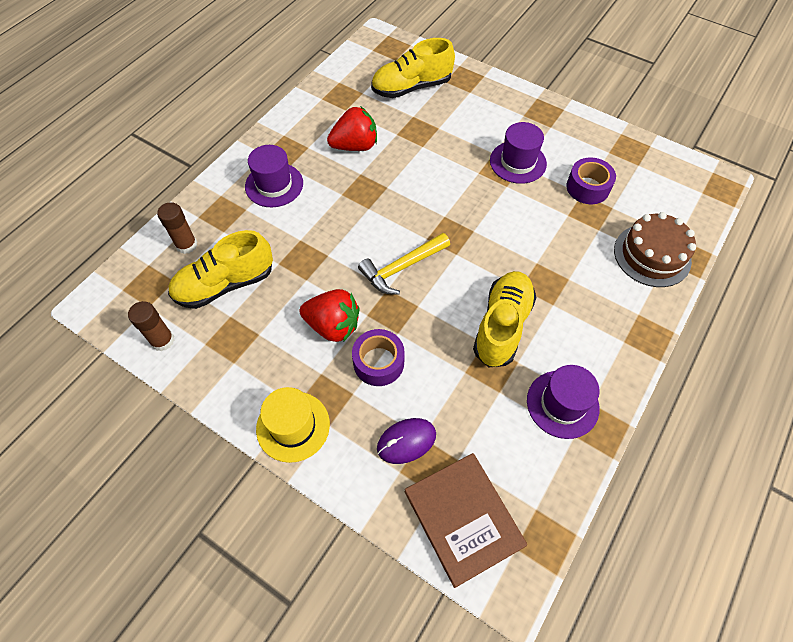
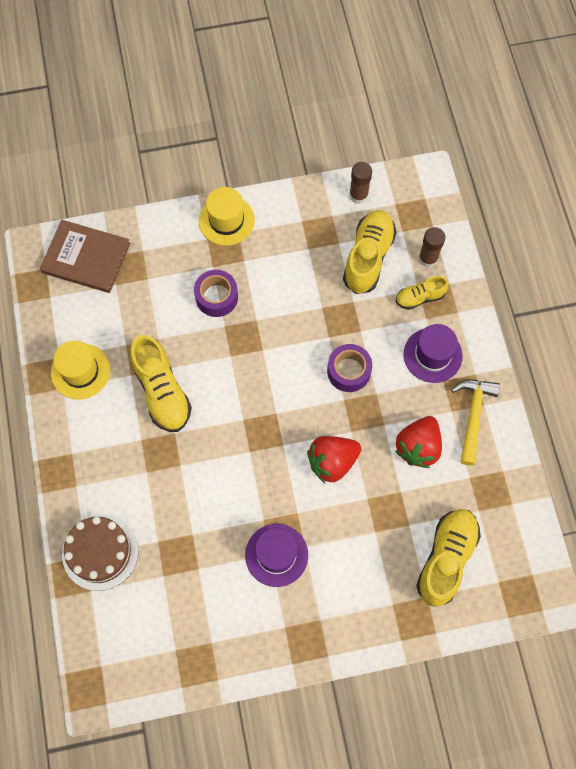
camera: 135 degrees right, 10 degrees up
red strawberry [300,289,360,342] -> red strawberry moved to [307,436,361,483]
yellow hammer [358,233,450,295] -> yellow hammer moved to [451,380,500,466]
purple mouse [377,418,436,464] -> none
purple hat [527,365,600,439] -> yellow hat [51,341,110,400]
purple tape [566,158,616,204] -> purple tape moved to [327,344,372,392]
none -> yellow shoe [396,276,449,310]

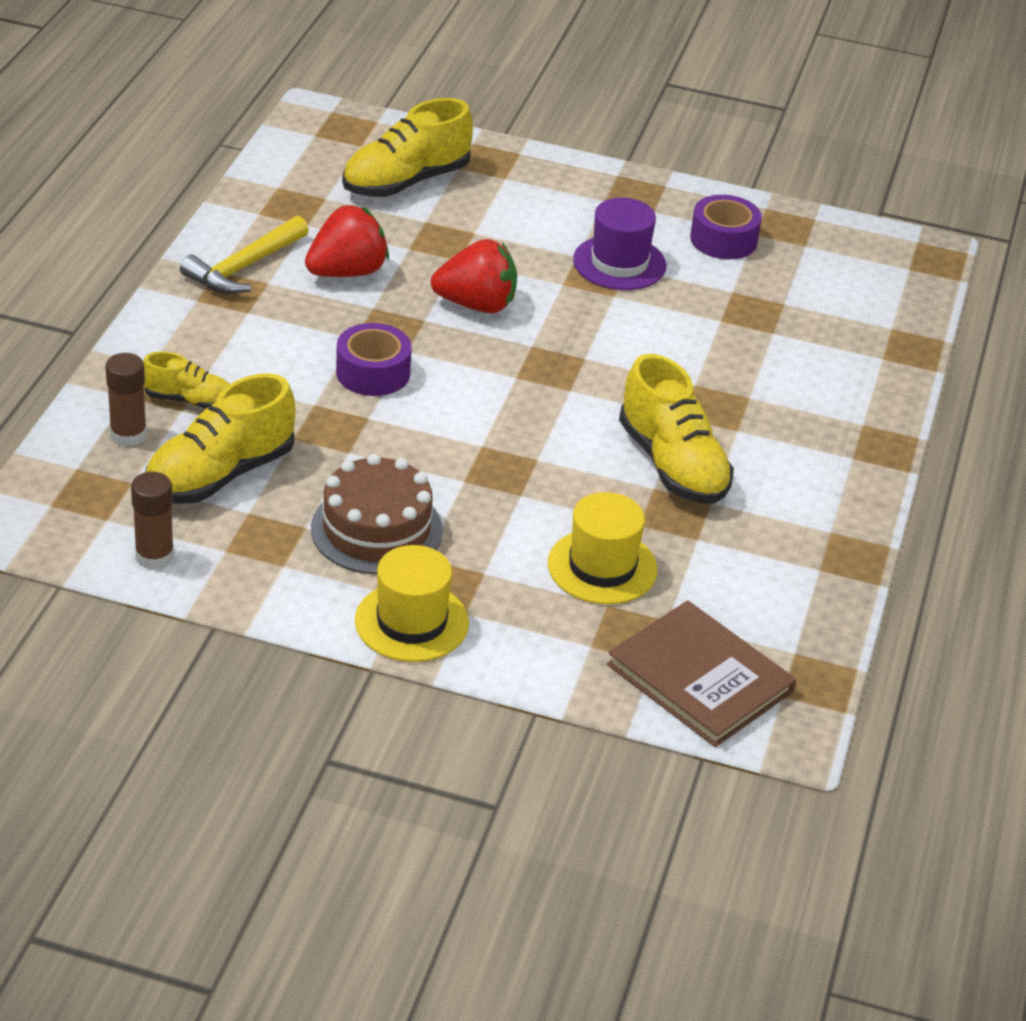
camera: 155 degrees left, 30 degrees down
yellow hat [51,341,110,400] -> yellow hat moved to [548,492,657,605]
brown cake [62,515,139,591] -> brown cake moved to [311,454,443,574]
yellow shoe [130,335,192,432] -> yellow shoe turned 150 degrees clockwise [619,354,734,504]
purple tape [194,270,238,317] -> purple tape moved to [690,195,762,259]
purple hat [404,324,463,383] -> none

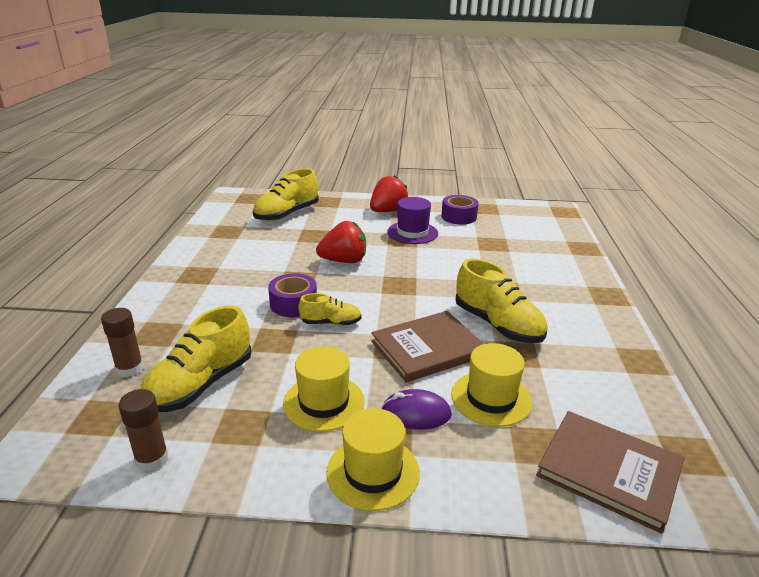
camera: 10 degrees left, 10 degrees down
yellow shoe [143,351,230,409] -> yellow shoe moved to [298,293,362,325]
yellow hammer [180,216,309,294] -> none
red strawberry [305,205,389,277] -> red strawberry moved to [370,175,408,212]
brown cake [311,454,443,574] -> yellow hat [283,346,365,432]
none -> brown book [371,311,484,383]
none -> purple mouse [381,389,452,430]

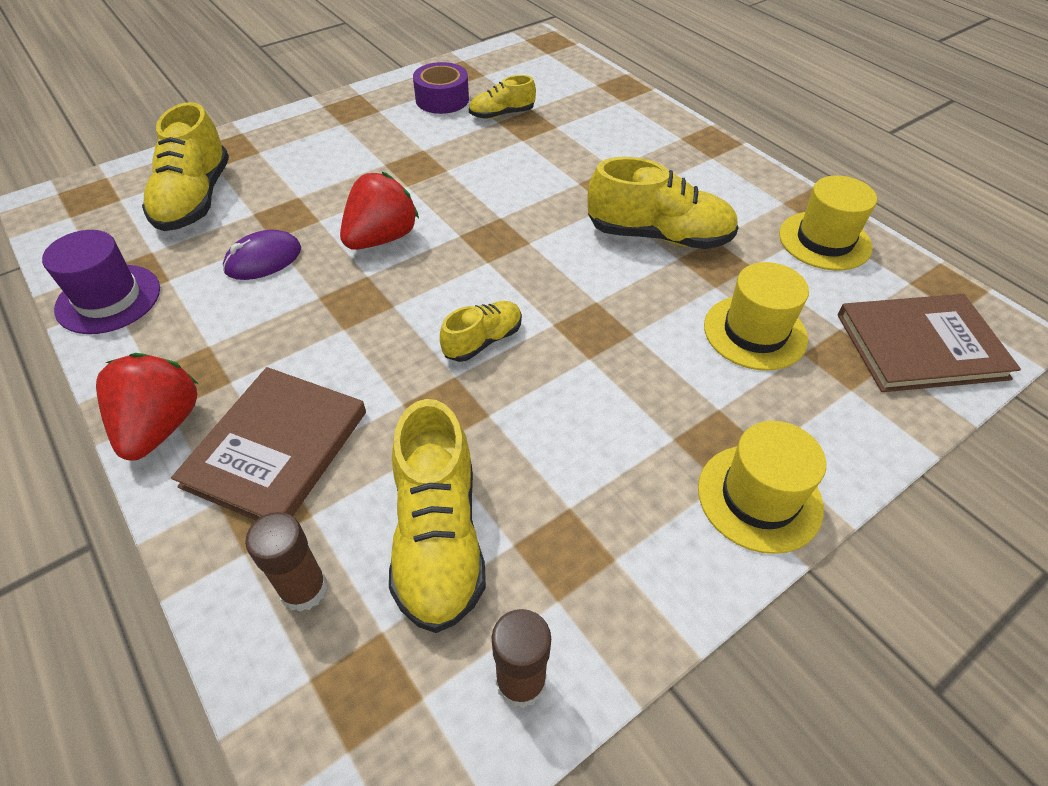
camera: 40 degrees left, 20 degrees up
purple tape [268,273,317,317] -> none
yellow hat [283,346,365,432] -> yellow hat moved to [779,176,877,271]
red strawberry [370,175,408,212] -> red strawberry moved to [96,353,198,461]
brown book [371,311,484,383] -> brown book moved to [171,367,366,520]
purple mouse [381,389,452,430] -> purple mouse moved to [223,230,301,280]
purple hat [387,197,438,244] -> purple hat moved to [42,230,160,334]
none -> yellow shoe [469,75,536,119]

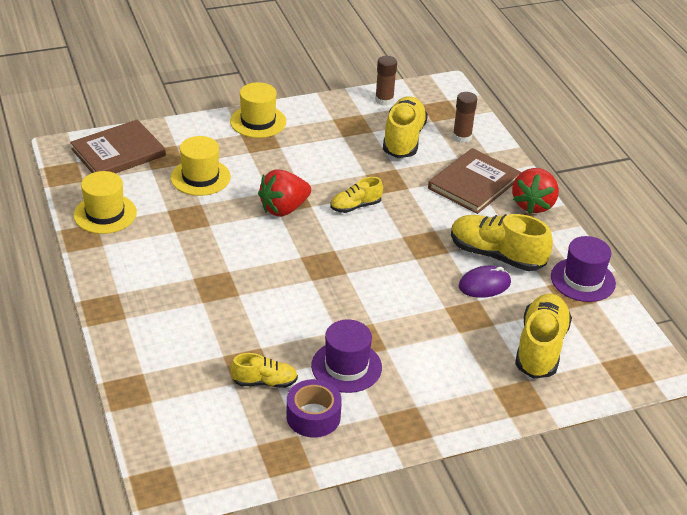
camera: 165 degrees left, 10 degrees down
red strawberry [340,172,419,250] -> red strawberry moved to [258,169,311,217]
yellow shoe [588,157,739,249] -> yellow shoe moved to [451,214,553,271]
brown book [837,294,1021,392] -> brown book turned 45 degrees counterclockwise [70,120,166,173]
none -> purple hat [311,319,382,393]

